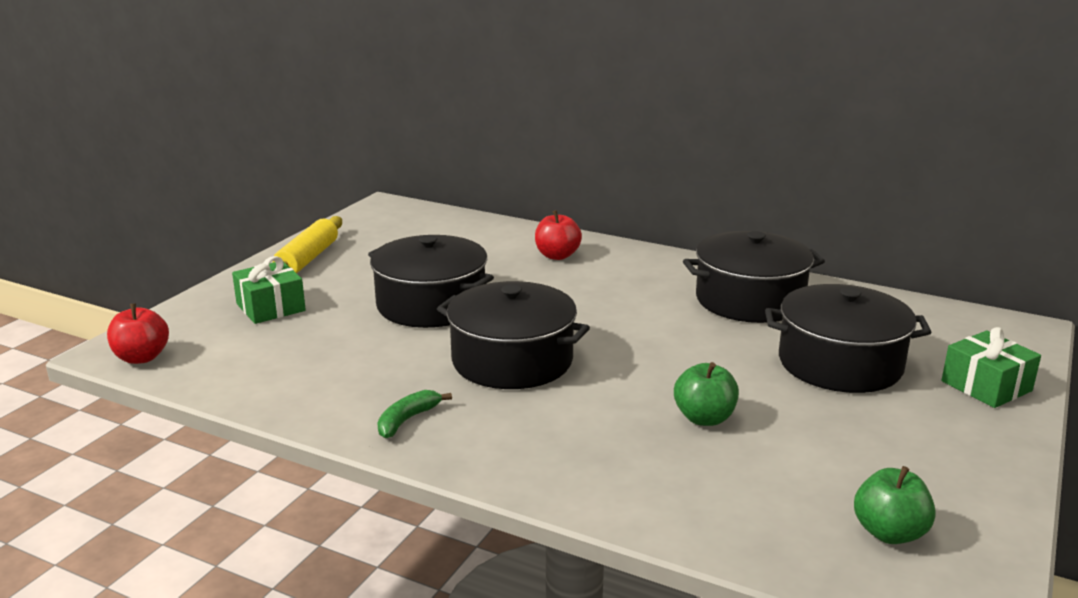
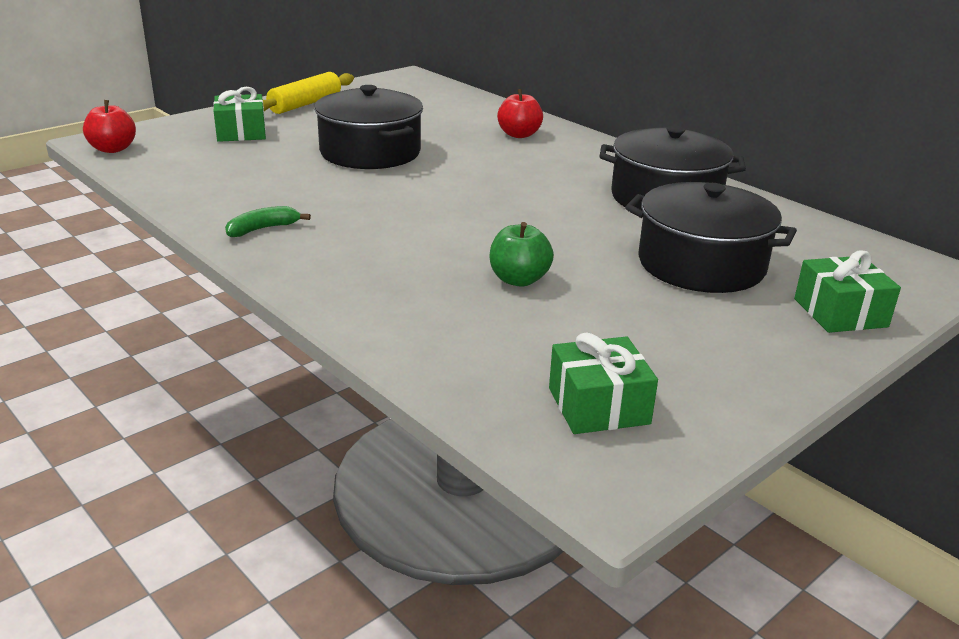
camera: 20 degrees right, 5 degrees up
black pot [437,281,590,389] -> none
green apple [854,466,936,544] -> green gift [549,332,658,434]

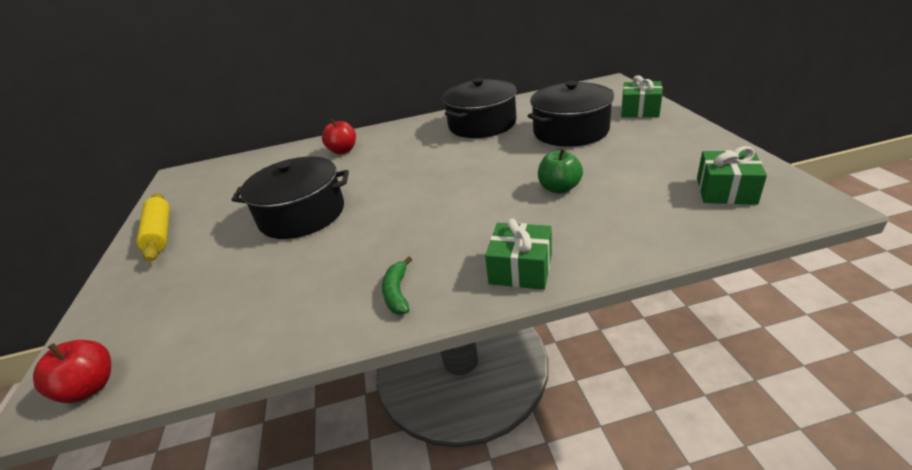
camera: 55 degrees left, 5 degrees up
green gift [213,87,266,142] -> green gift moved to [485,219,552,290]

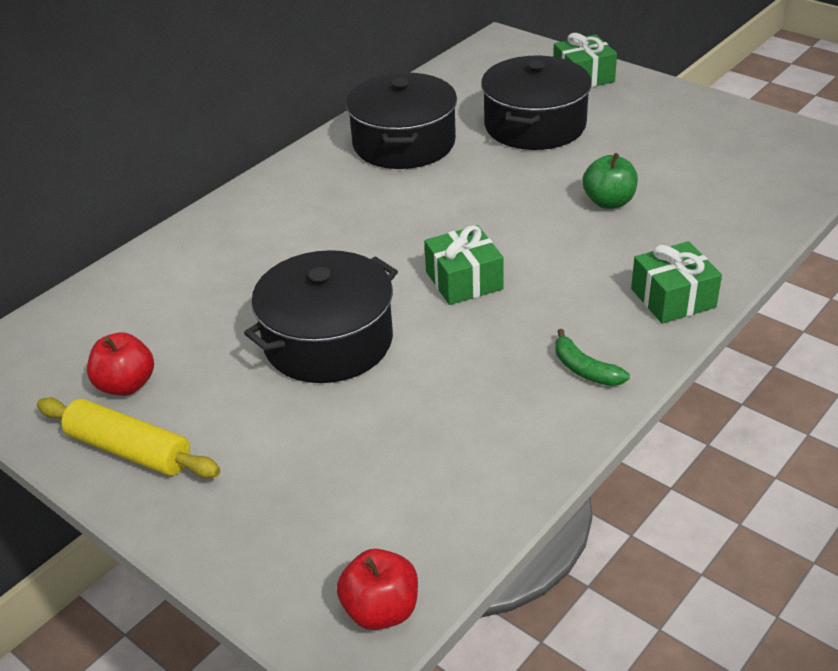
camera: 40 degrees left, 5 degrees up
red apple [322,119,356,154] -> red apple moved to [87,332,154,396]
green gift [697,146,767,205] -> green gift moved to [424,225,504,305]

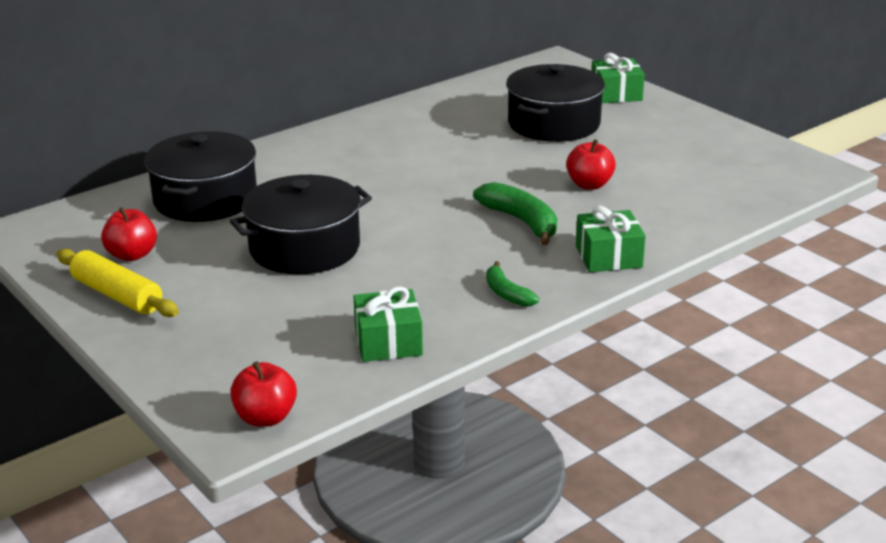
camera: 10 degrees right, 10 degrees down
black pot [346,73,457,169] -> black pot moved to [144,131,257,222]
green gift [424,225,504,305] -> green gift moved to [353,287,423,362]
green apple [583,153,638,209] -> red apple [566,139,616,190]
none -> green banana [473,182,557,245]

